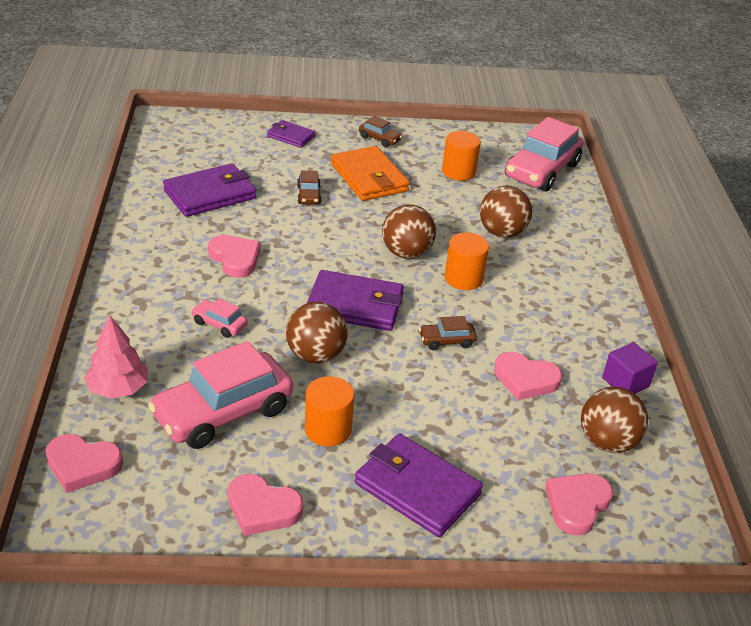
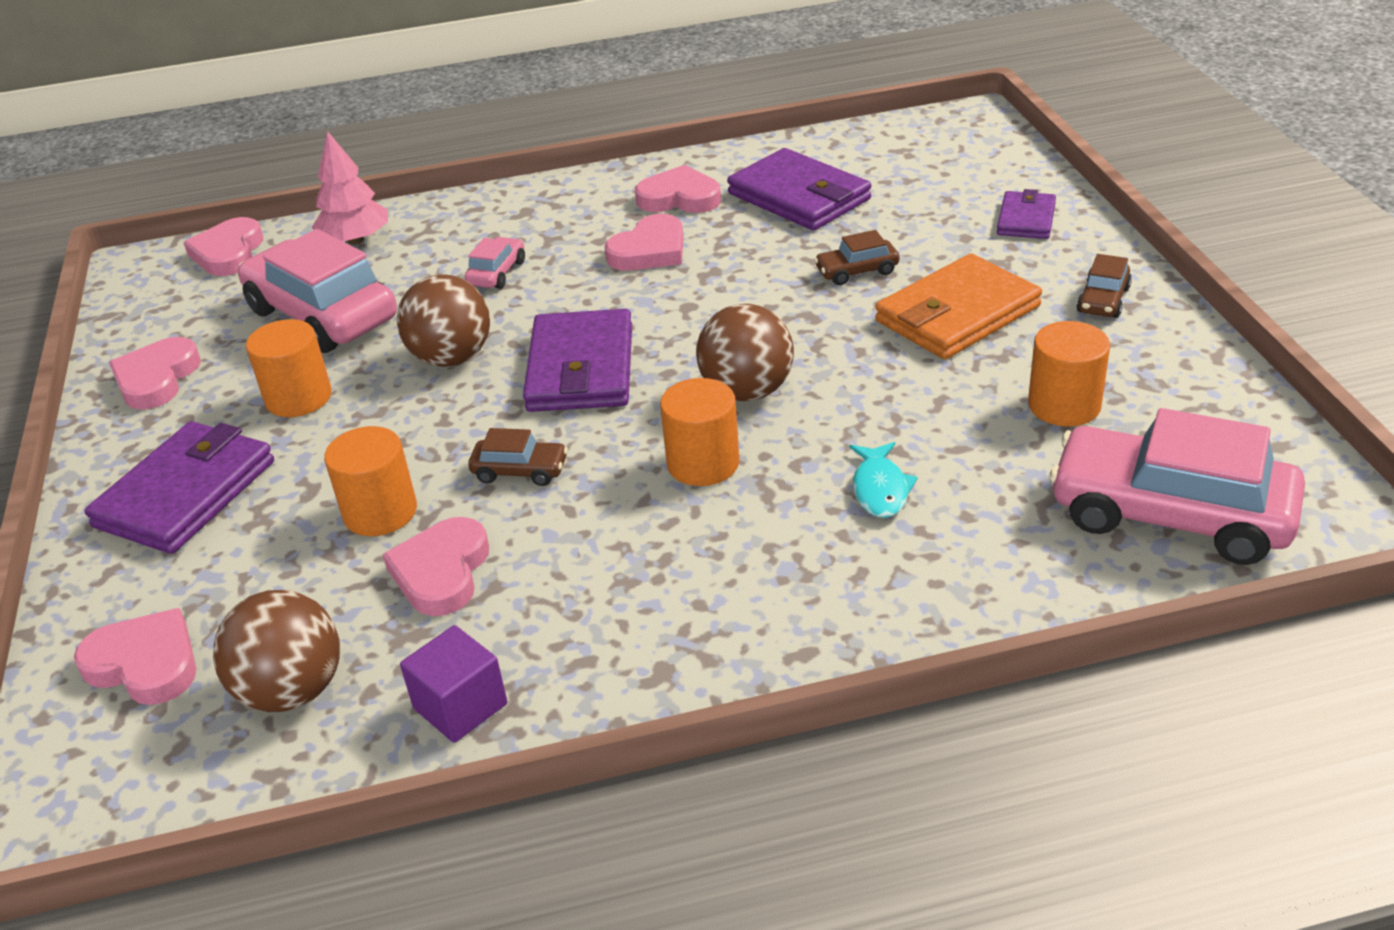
camera: 85 degrees right, 0 degrees up
brown car [419,316,477,350] -> brown car turned 120 degrees clockwise [468,428,568,486]
brown ball [480,185,532,238] -> turquoise fish [849,442,918,518]
none -> orange cylinder [324,426,417,536]
none -> pink heart [635,165,721,213]

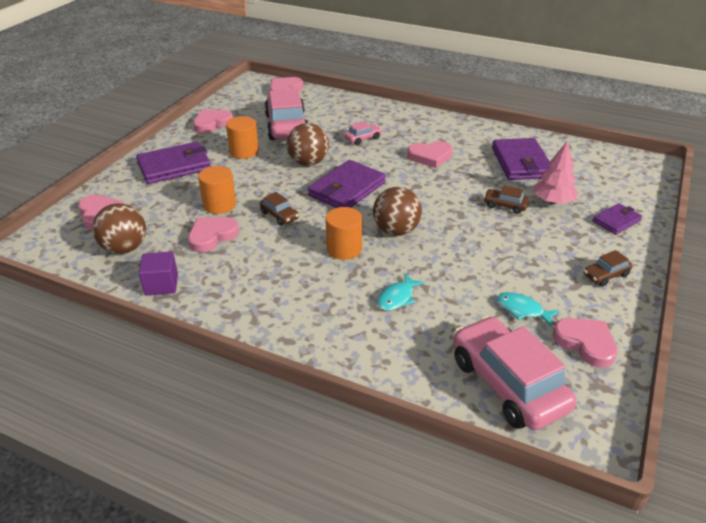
camera: 35 degrees right, 0 degrees up
pink tree [311,131,388,245] -> pink tree moved to [533,142,578,204]
pink heart [635,165,721,213] -> pink heart moved to [553,318,618,368]
orange wallet [875,254,1042,359] -> none
orange cylinder [1028,321,1110,426] -> turquoise fish [497,292,560,326]

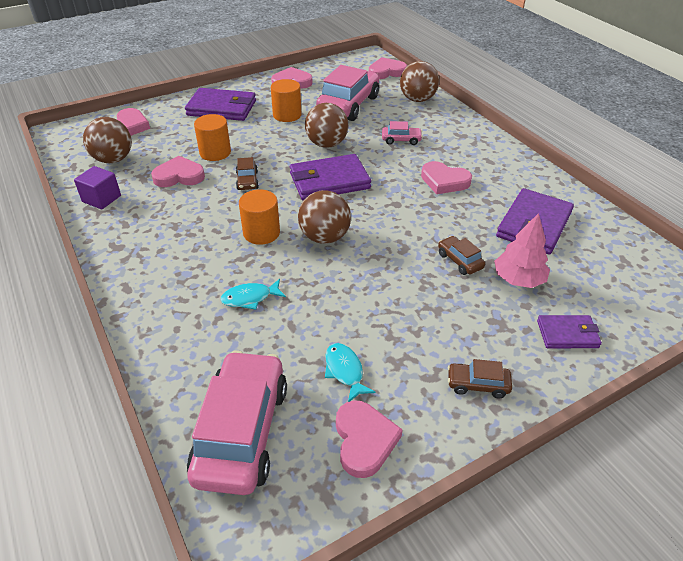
camera: 35 degrees right, 5 degrees up
none -> brown ball [400,61,439,102]

